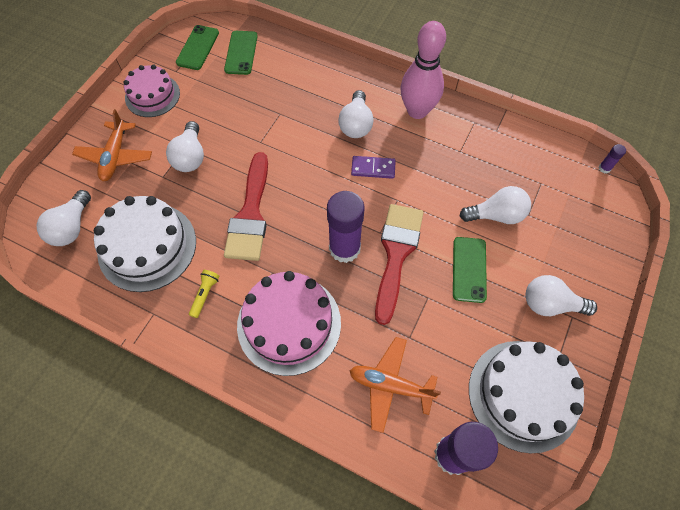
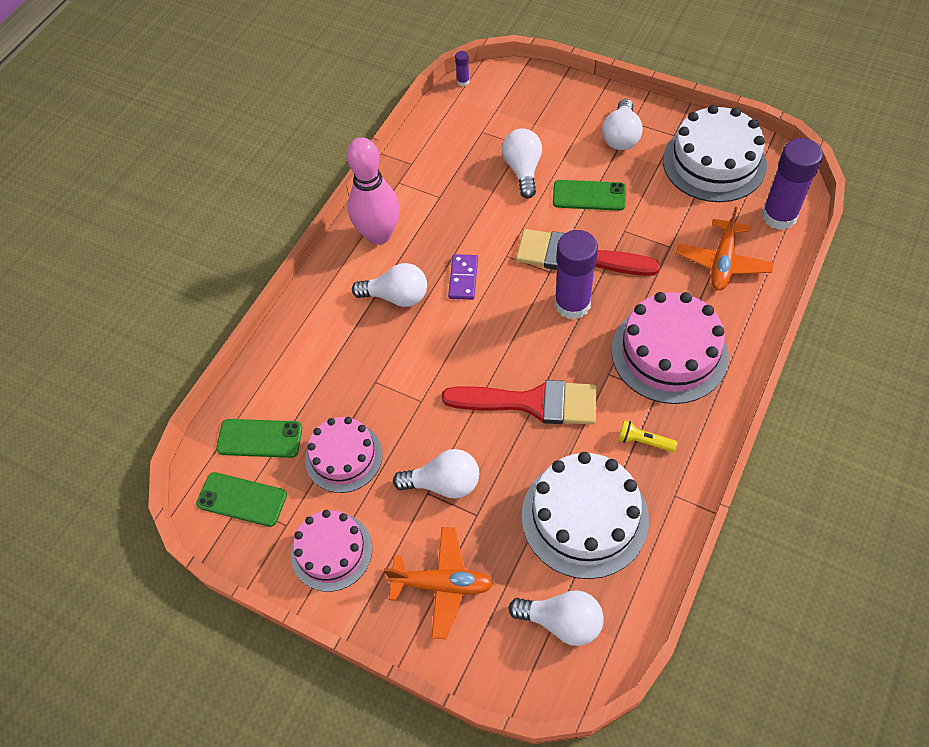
camera: 85 degrees left, 5 degrees down
none -> pink cake [305,417,383,493]

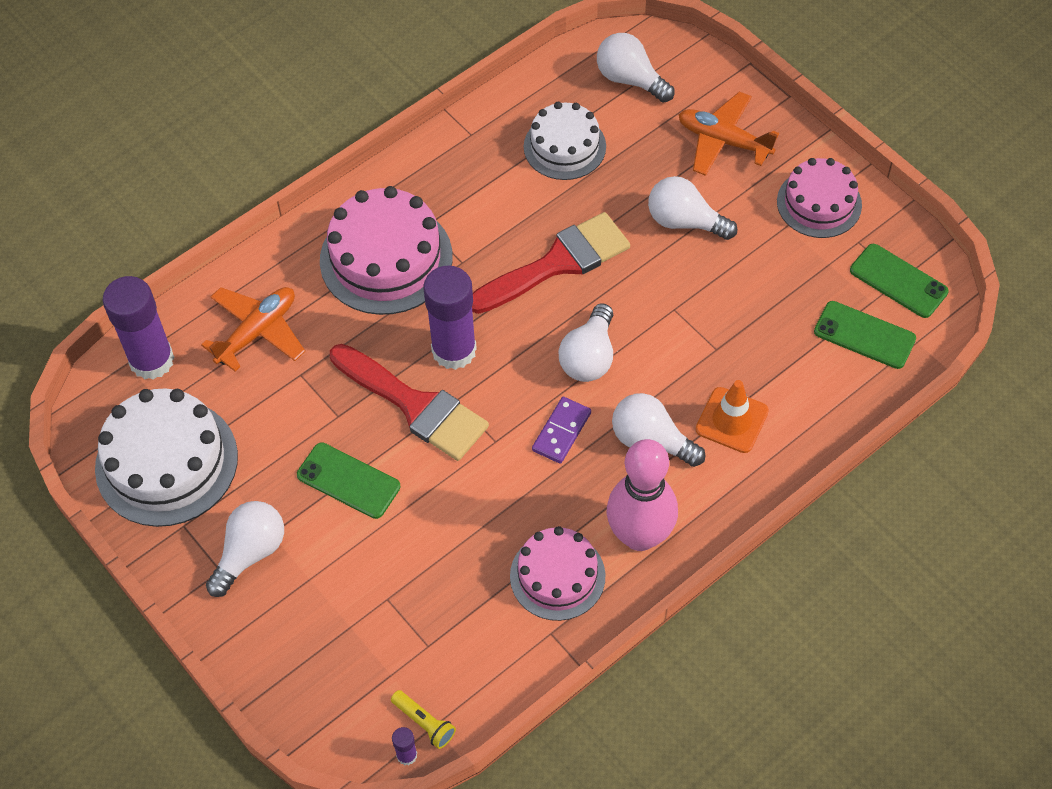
camera: 160 degrees left, 0 degrees up
pink cake [305,417,383,493] -> pink cake moved to [510,526,605,621]
red brush [442,380,597,425] -> red brush turned 120 degrees clockwise [472,212,630,314]
white light bulb [502,128,542,198] -> white light bulb moved to [558,303,613,382]
white cake [522,452,649,579] -> white cake [524,102,606,180], size x0.65
yellow flashlight [618,420,677,452] -> yellow flashlight moved to [391,690,456,749]
none -> orange traffic cone [696,380,769,453]

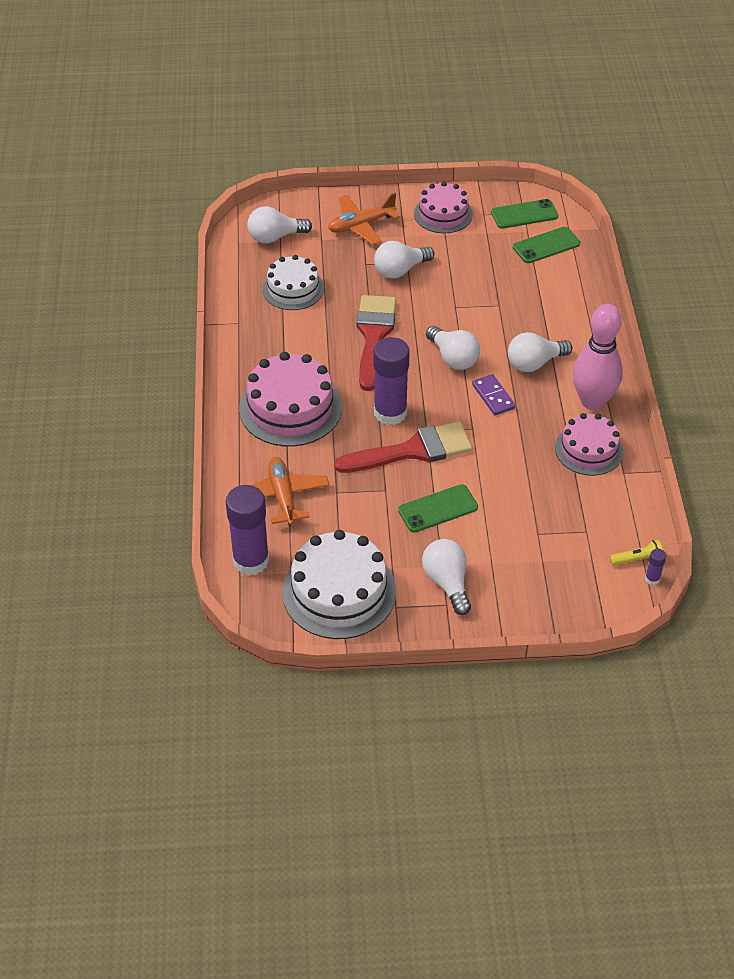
camera: 55 degrees left, 10 degrees down
orange traffic cone [696,380,769,453] -> none

